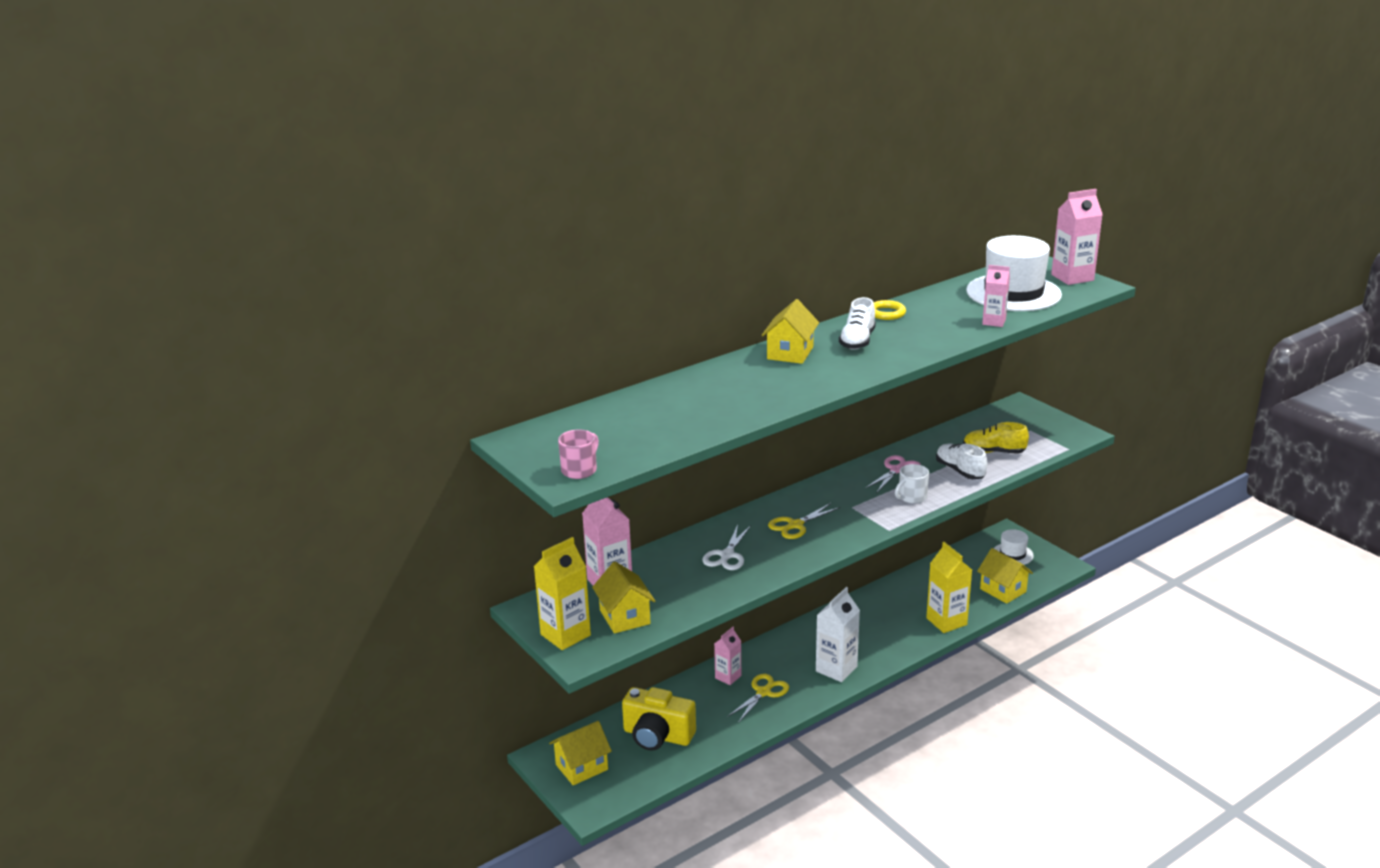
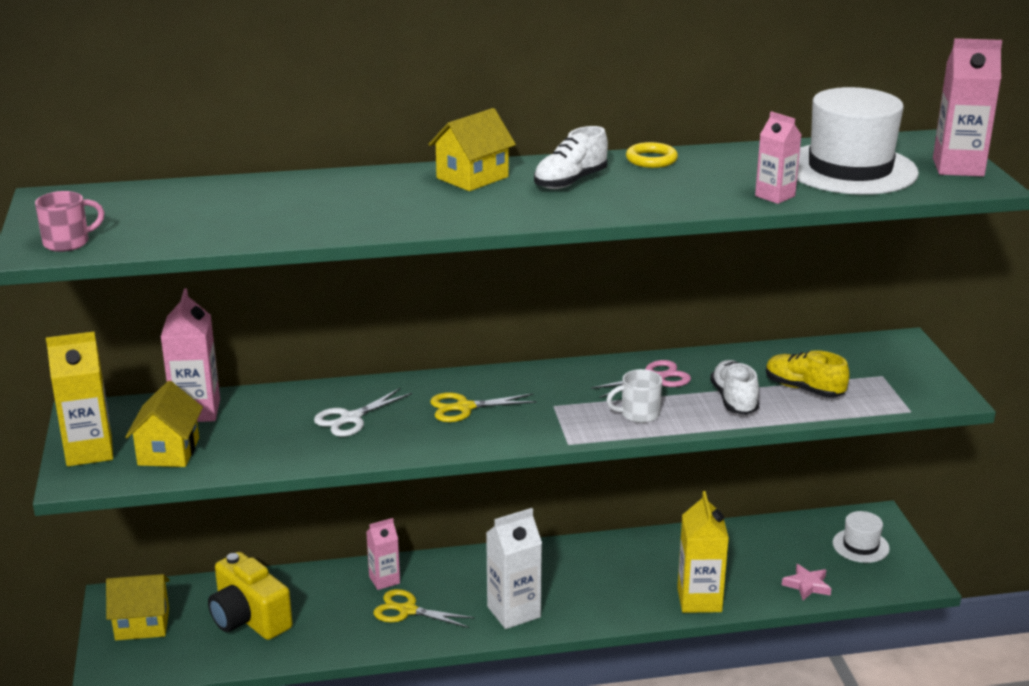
camera: 25 degrees right, 0 degrees up
yellow scissors [727,674,789,723] -> yellow scissors turned 135 degrees counterclockwise [374,589,475,628]
yellow house [977,548,1033,604] -> pink star [782,564,831,600]

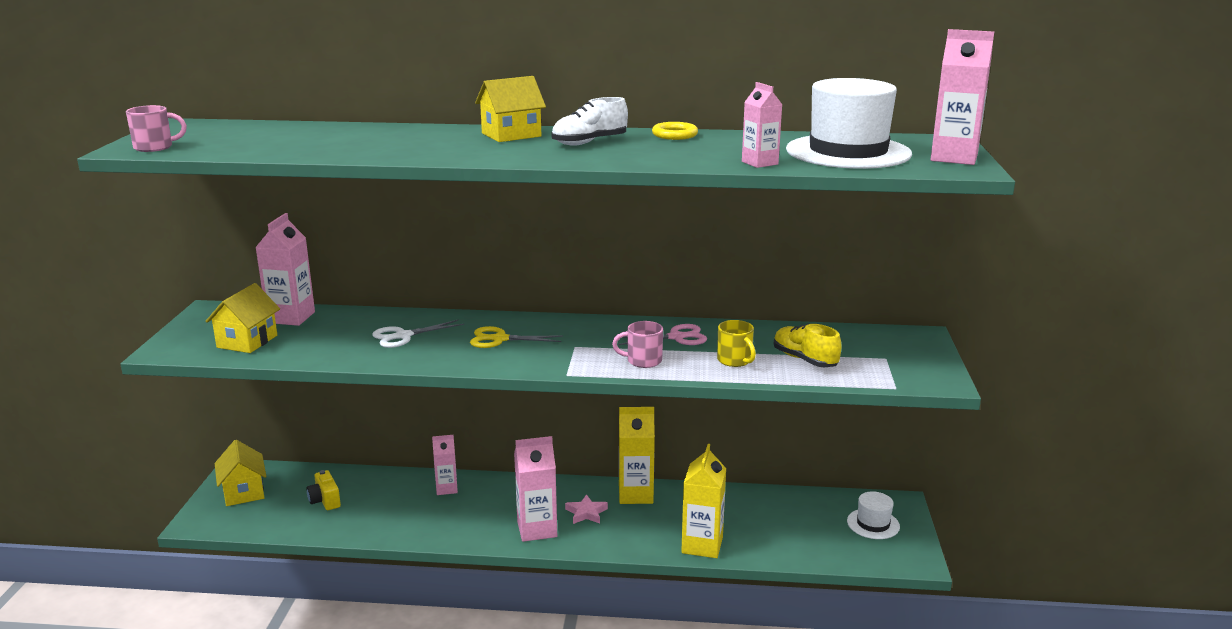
camera: 15 degrees right, 5 degrees down
yellow carton [46,332,113,466] -> yellow carton moved to [619,407,655,504]
yellow house [106,574,170,640] -> yellow house turned 60 degrees clockwise [215,440,266,506]
yellow camera [208,552,293,640] -> yellow camera [306,470,341,510], size x0.55
yellow scissors [374,589,475,628] -> none
white carton [486,508,542,629] -> pink carton [514,436,557,542]
white mug [606,369,662,423] -> pink mug [612,321,663,368]
white shoe [710,360,759,415] -> yellow mug [717,320,756,367]
pink star [782,564,831,600] -> pink star moved to [565,494,608,524]

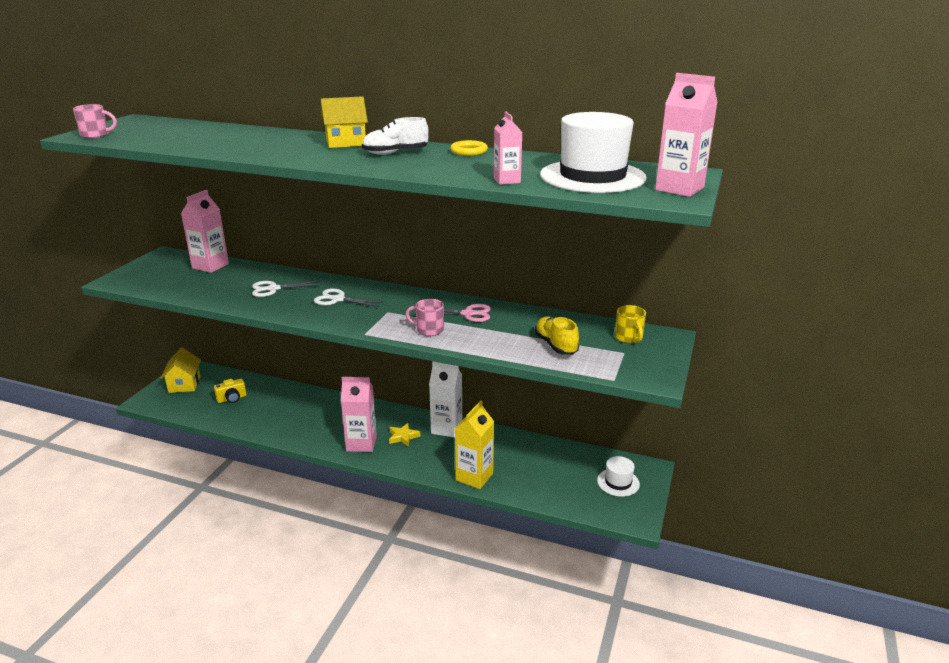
camera: 15 degrees right, 5 degrees up
yellow house [205,283,280,353] -> none
yellow camera [306,470,341,510] -> yellow camera turned 105 degrees counterclockwise [214,379,246,403]
pink carton [432,435,458,495] -> none
yellow scissors [470,326,563,348] -> white scissors [314,288,384,307]
pink star [565,494,608,524] -> yellow star [389,423,420,447]
yellow carton [619,407,655,504] -> white carton [429,361,462,437]
yellow mug [717,320,756,367] -> yellow mug moved to [615,305,646,343]

